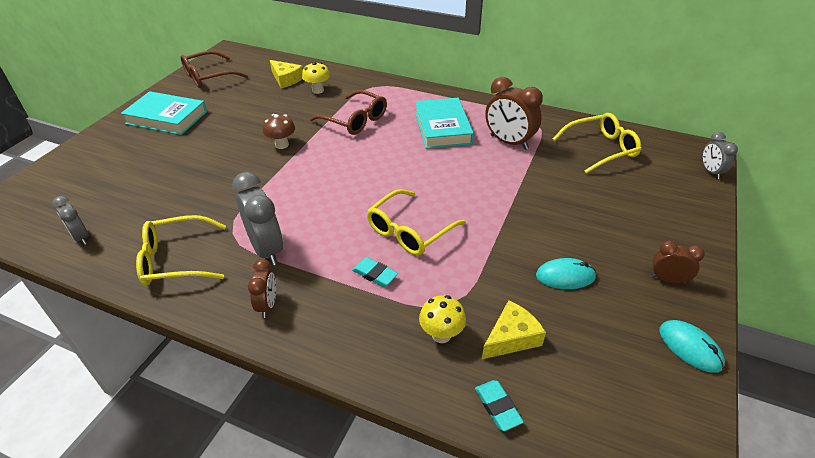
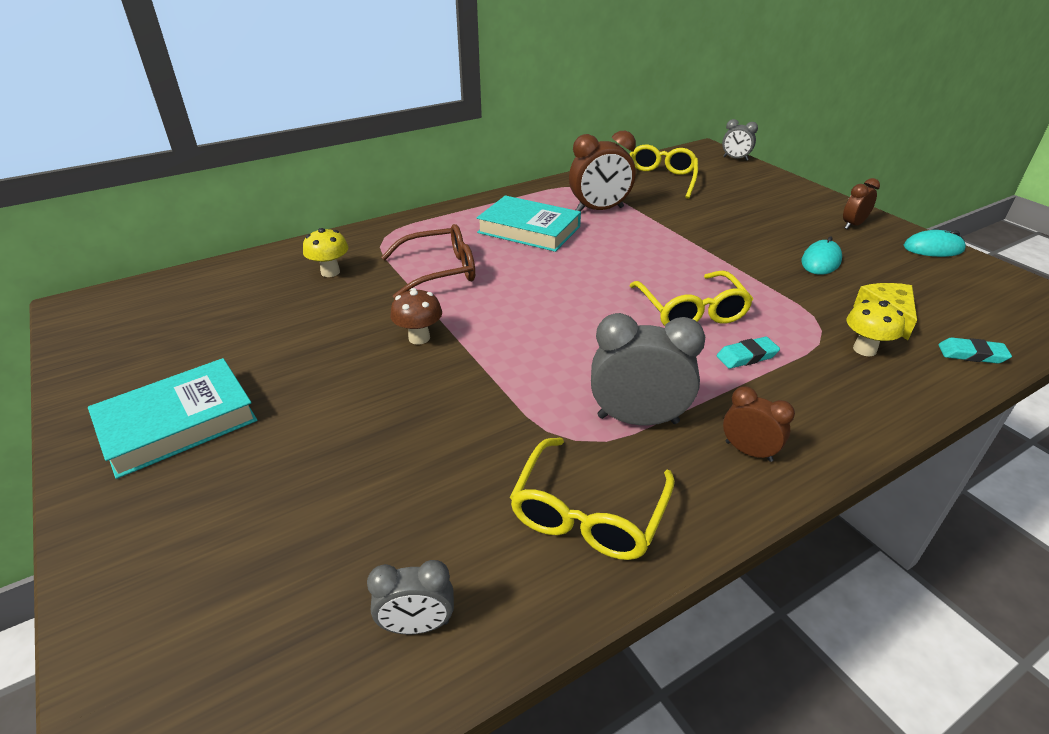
camera: 55 degrees left, 5 degrees down
brown glasses [180,51,248,88] -> none
yellow cheese [270,60,303,88] -> none

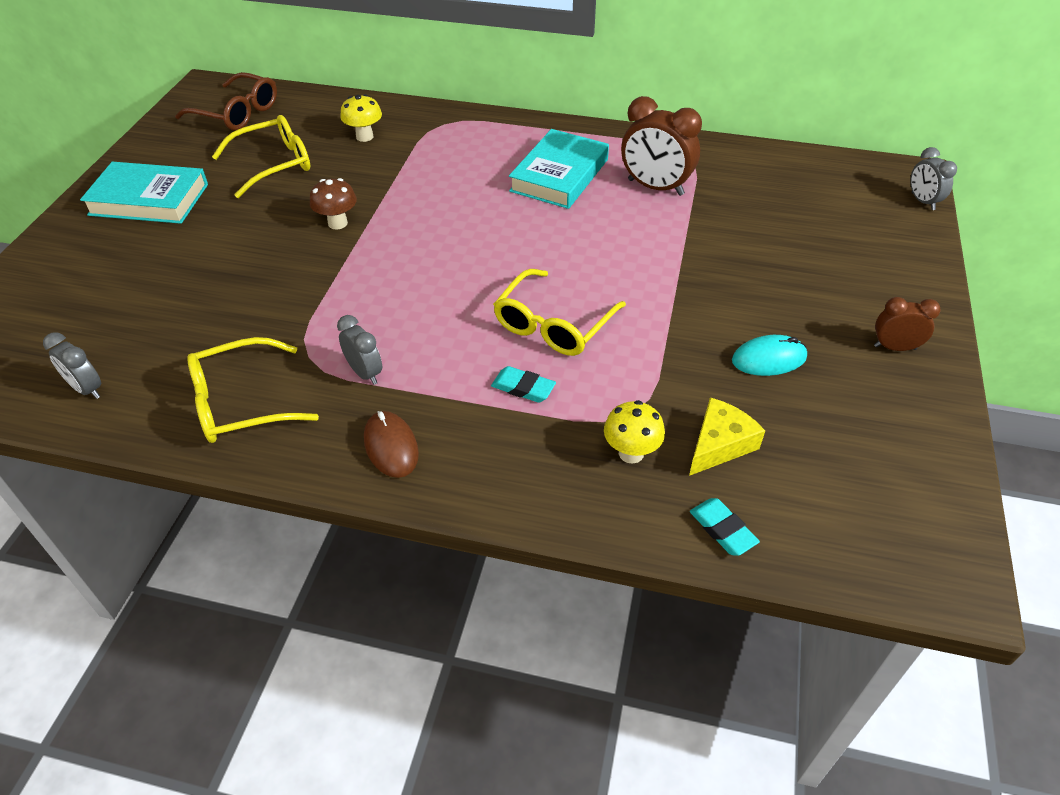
camera: 45 degrees right, 10 degrees up
brown glasses [381,224,475,299] -> brown glasses moved to [175,72,277,131]
turquoise book [477,195,581,252] -> turquoise book turned 45 degrees clockwise [509,129,609,209]
grey clock [591,313,705,425] -> grey clock [337,315,382,385], size x0.57
yellow glasses [629,145,698,199] -> yellow glasses moved to [212,115,310,198]
brown clock [723,386,795,462] -> brown mouse [364,411,419,478]
turquoise mouse [904,230,966,257] -> none

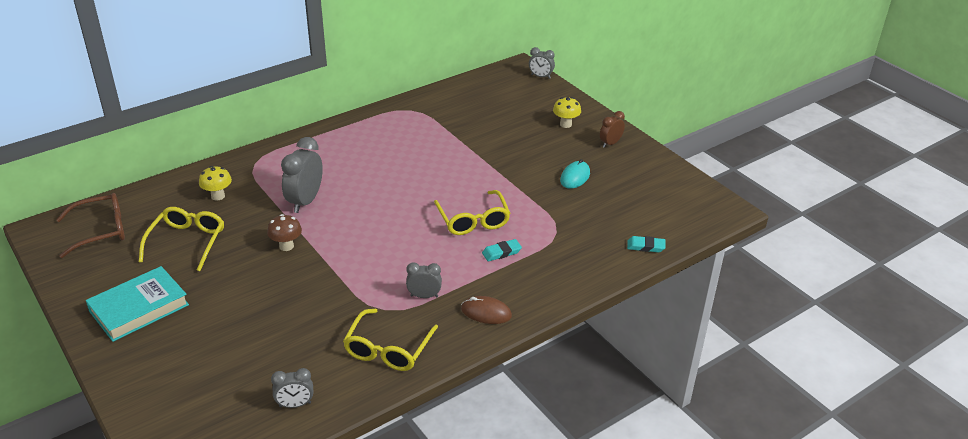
camera: 50 degrees left, 10 degrees down
turquoise book [509,129,609,209] -> none
yellow mushroom [604,400,665,464] -> yellow mushroom moved to [553,97,581,128]
brown clock [621,96,702,196] -> none
yellow cheese [689,397,765,476] -> none
none -> grey clock [281,137,323,213]

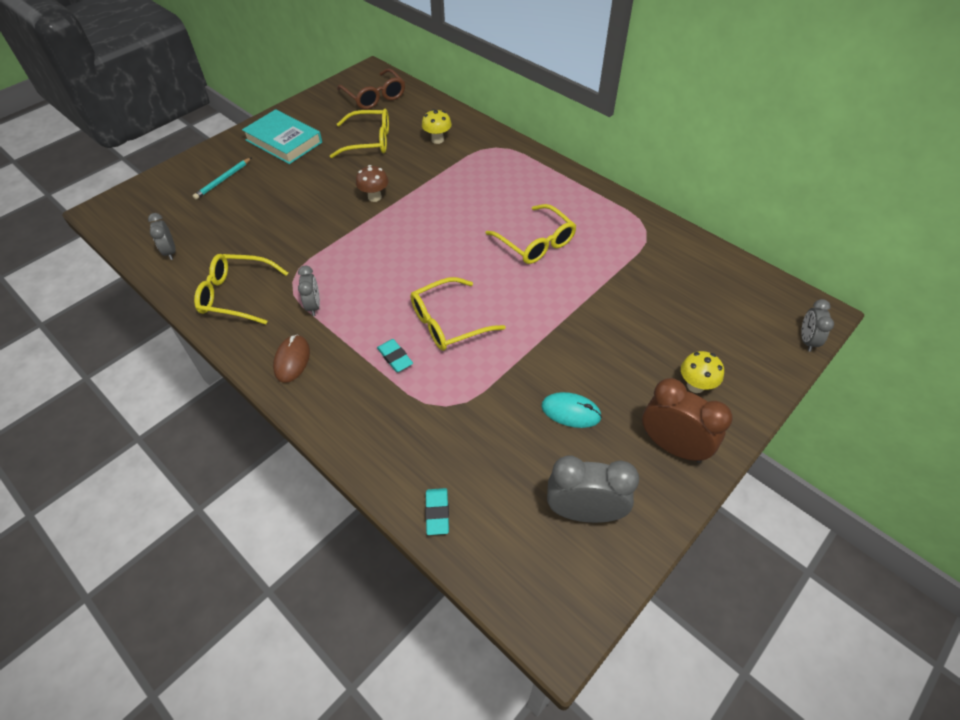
camera: 80 degrees right, 15 degrees up
grey clock [281,137,323,213] -> grey clock moved to [547,456,639,523]
brown clock [600,111,625,148] -> brown clock [642,378,733,463], size x1.75
none -> turquoise pencil [193,157,252,200]
none -> yellow glasses [485,204,576,264]

